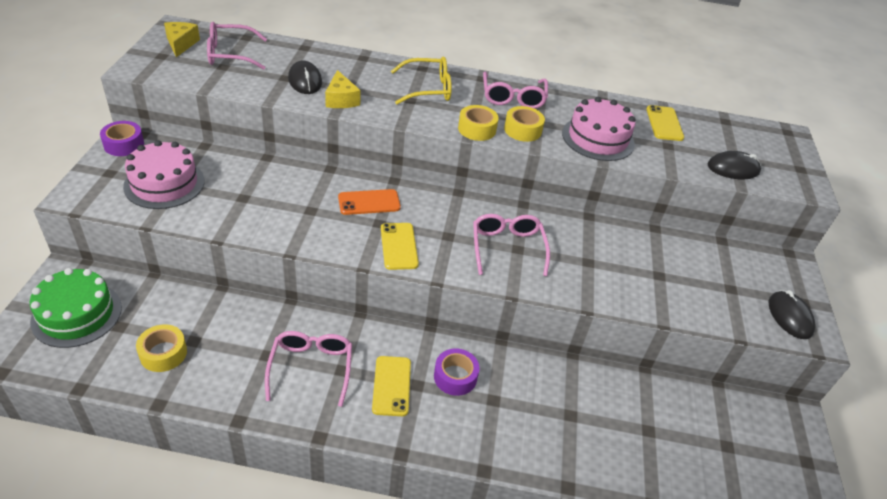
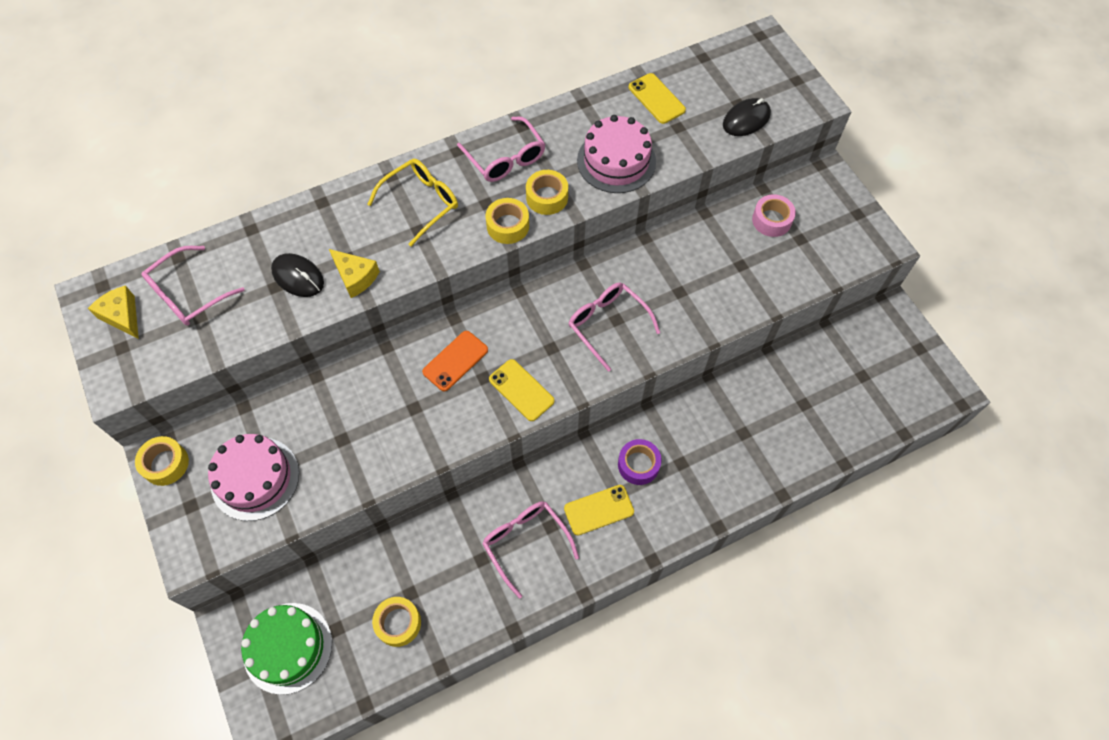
camera: 30 degrees left, 20 degrees up
purple tape [100,121,144,156] -> yellow tape [135,436,189,486]
yellow phone [372,356,411,416] -> yellow phone turned 75 degrees counterclockwise [564,485,634,536]
black mouse [769,290,815,339] -> none
none -> pink tape [752,194,796,237]

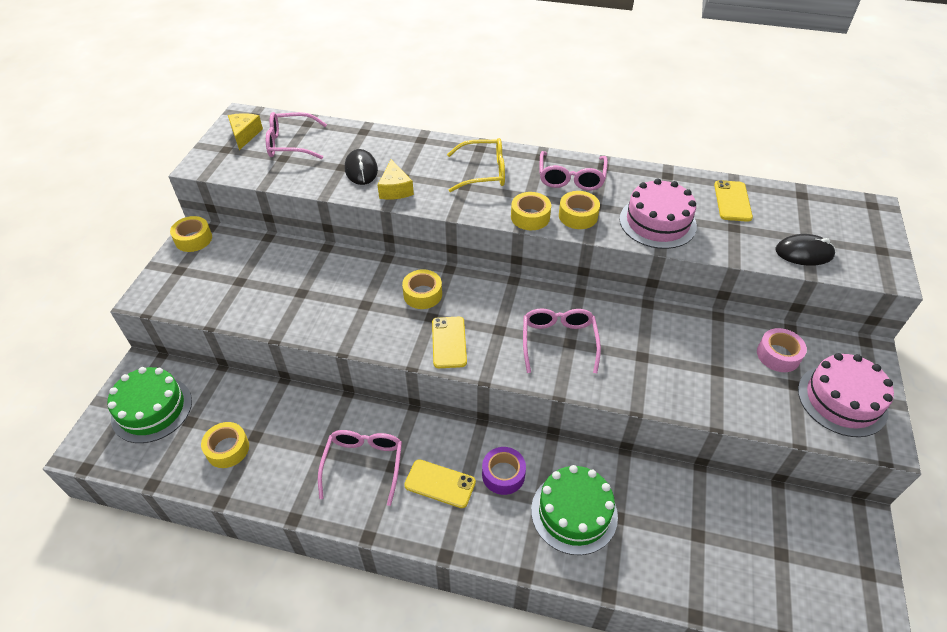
camera: 40 degrees right, 15 degrees down
pink cake [208,434,299,521] -> pink cake moved to [798,353,894,437]
orange phone [422,331,488,391] -> yellow tape [402,269,442,309]
none -> green cake [531,465,618,555]

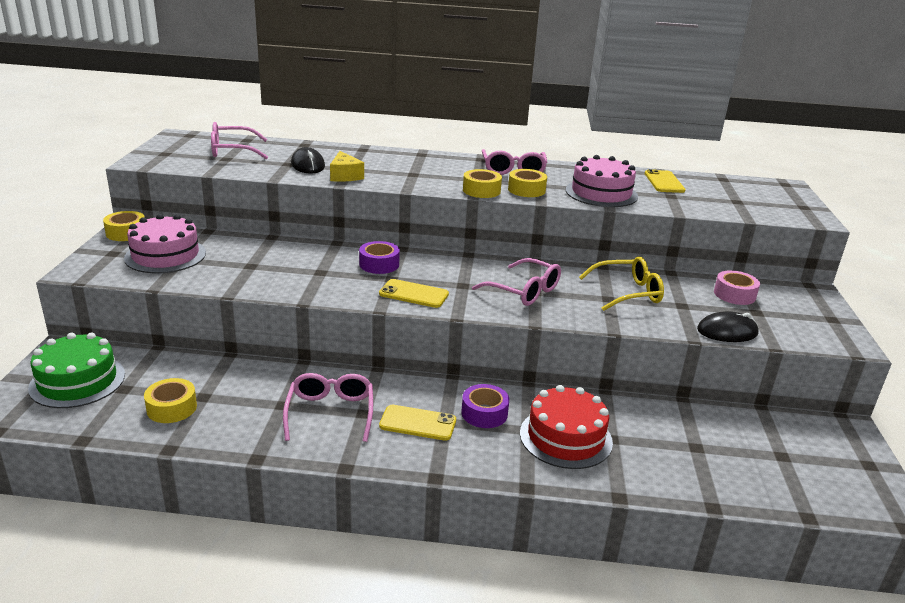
camera: 10 degrees left, 20 degrees down
yellow cheese [228,113,263,150] -> none
yellow tape [402,269,442,309] -> purple tape [359,241,400,274]
yellow phone [432,317,467,368] -> yellow phone turned 60 degrees counterclockwise [379,279,449,308]
yellow glasses [447,138,505,192] -> yellow glasses moved to [579,257,664,311]
pink glasses [523,308,601,373] -> pink glasses turned 135 degrees clockwise [472,258,561,306]
green cake [531,465,618,555] -> red cake [520,385,613,469]
black mouse [776,234,835,266] -> black mouse moved to [697,311,759,342]
pink cake [798,353,894,437] -> pink cake moved to [124,214,206,273]

